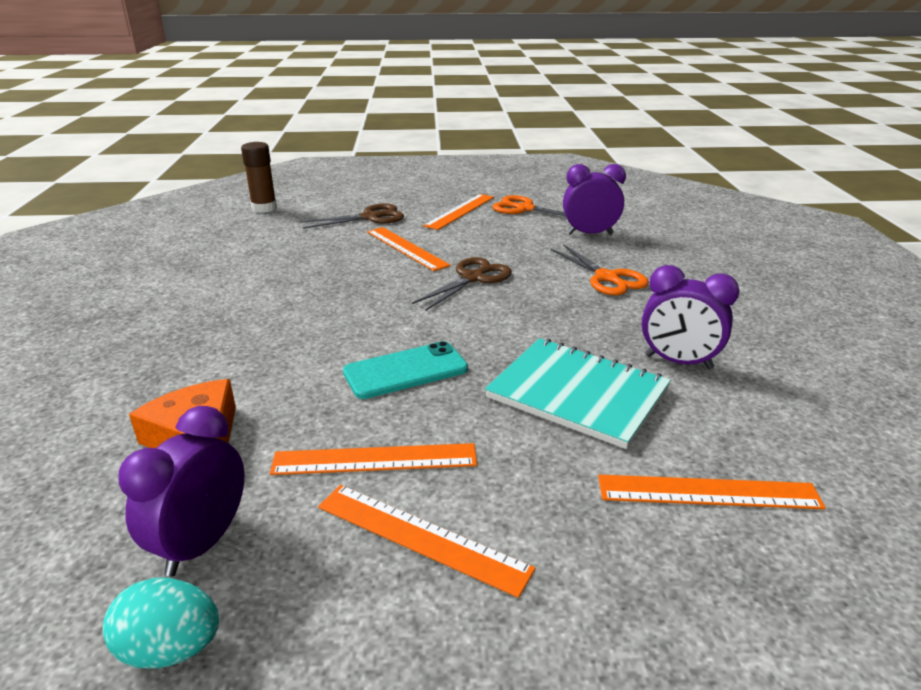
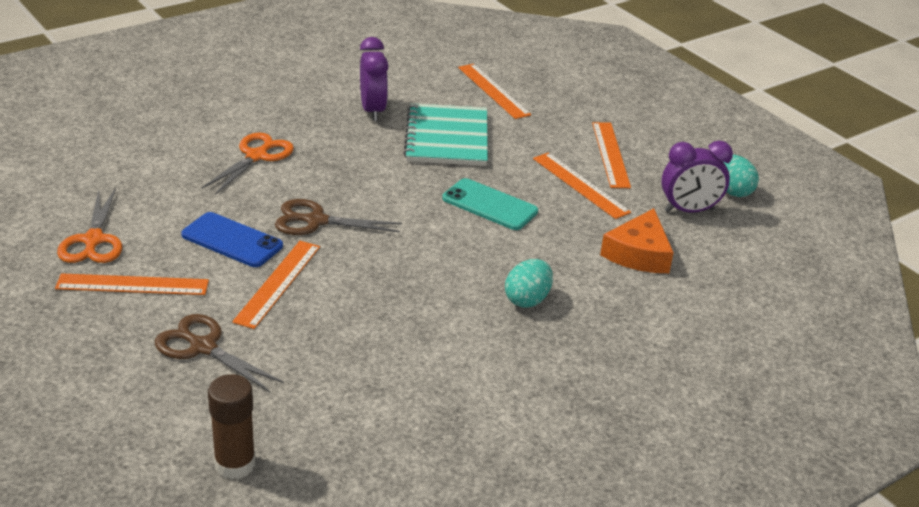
camera: 125 degrees left, 5 degrees up
purple clock [563,164,626,235] -> none
none -> blue phone [181,212,283,267]
none -> turquoise egg [505,259,553,308]

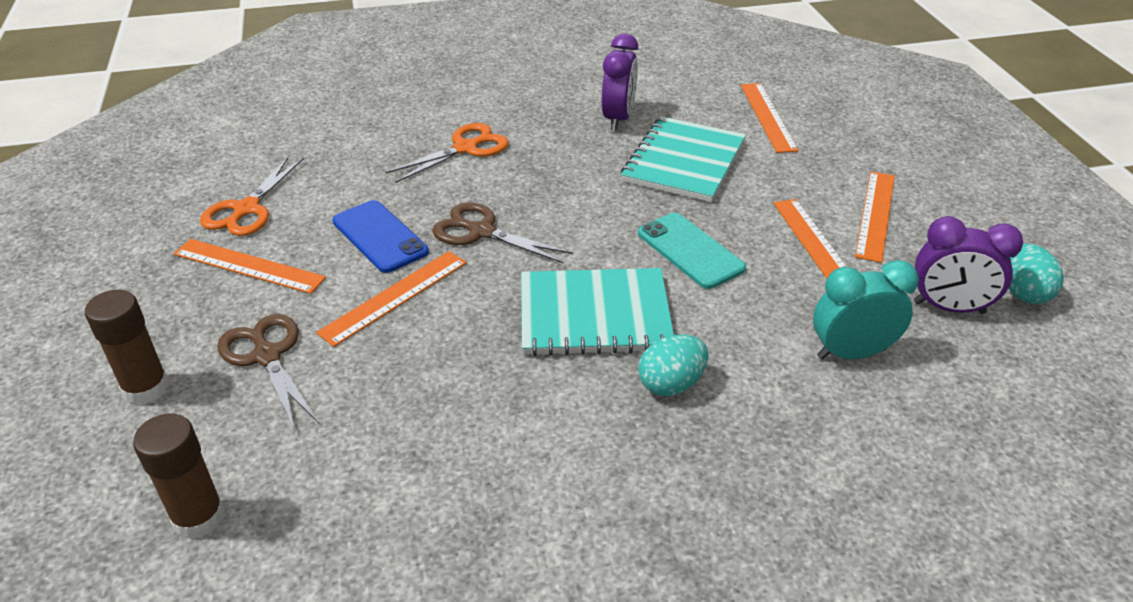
camera: 25 degrees right, 5 degrees up
orange cheese [600,208,674,273] -> turquoise clock [813,260,919,360]
none -> brown glue stick [85,290,169,405]
none -> turquoise notebook [521,268,674,356]

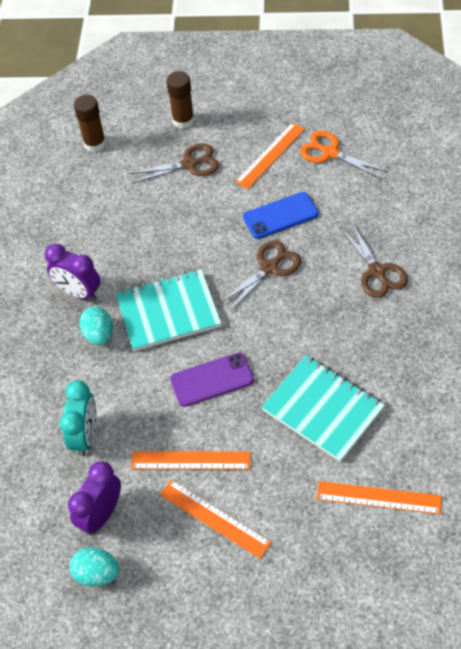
camera: 110 degrees right, 15 degrees up
orange ruler [316,251,467,347] -> none
orange scissors [386,123,509,183] -> brown scissors [340,222,408,298]
turquoise notebook [521,268,674,356] -> turquoise notebook turned 60 degrees clockwise [116,269,221,351]
purple clock [602,33,638,131] -> purple clock moved to [45,244,100,301]
turquoise phone [638,213,746,289] -> purple phone [170,353,254,407]

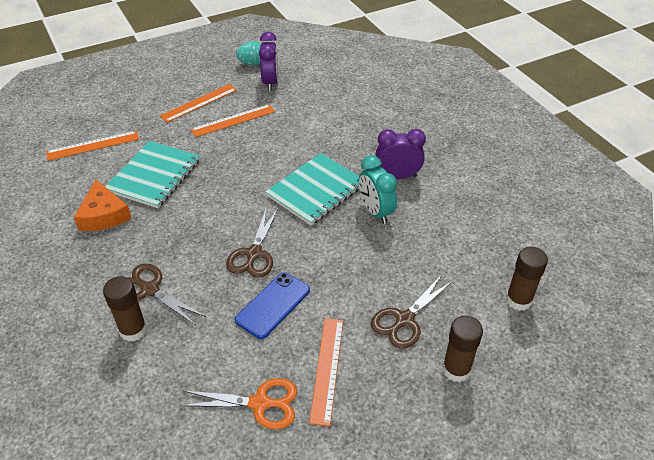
camera: 145 degrees right, 10 degrees down
turquoise clock [60,380,97,456] -> turquoise clock moved to [359,155,397,224]
turquoise egg [79,307,113,345] -> none
orange ruler [160,480,271,559] -> orange ruler turned 45 degrees counterclockwise [160,84,237,123]
purple phone [170,353,254,407] -> none
turquoise notebook [261,356,385,462] -> turquoise notebook turned 75 degrees counterclockwise [105,141,200,208]
none -> orange cheese [74,180,132,231]
none -> brown glue stick [103,276,147,342]

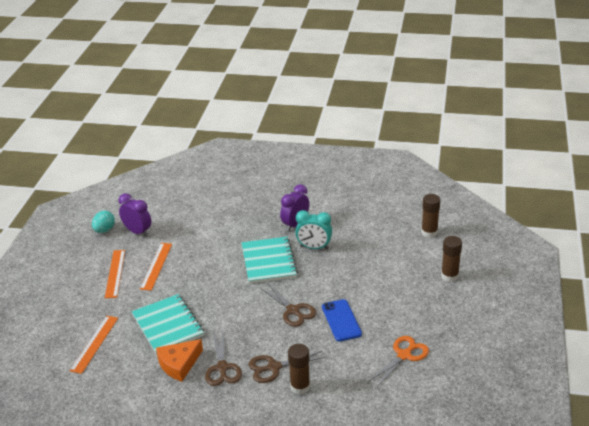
camera: 50 degrees left, 10 degrees down
orange cheese [74,180,132,231] -> orange cheese turned 120 degrees clockwise [156,339,203,382]
orange ruler [309,318,343,426] -> none
brown scissors [371,276,453,349] -> brown scissors moved to [205,332,242,386]

